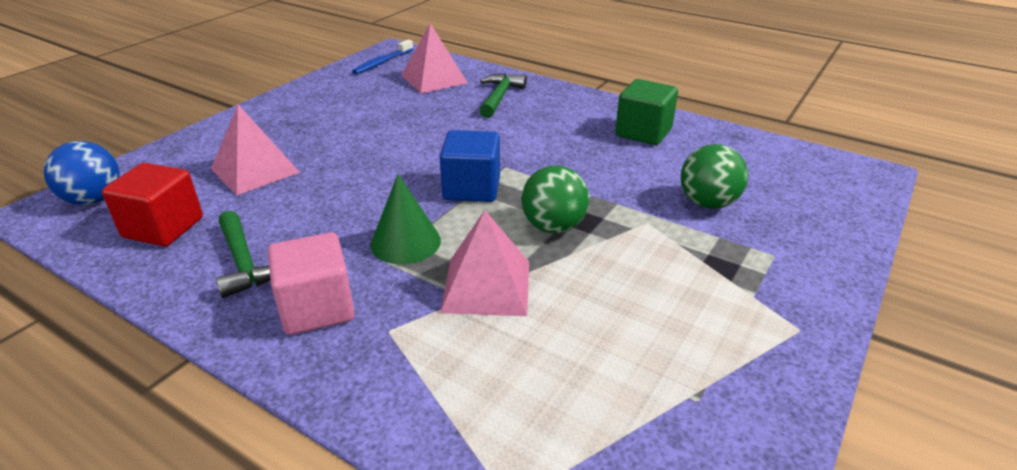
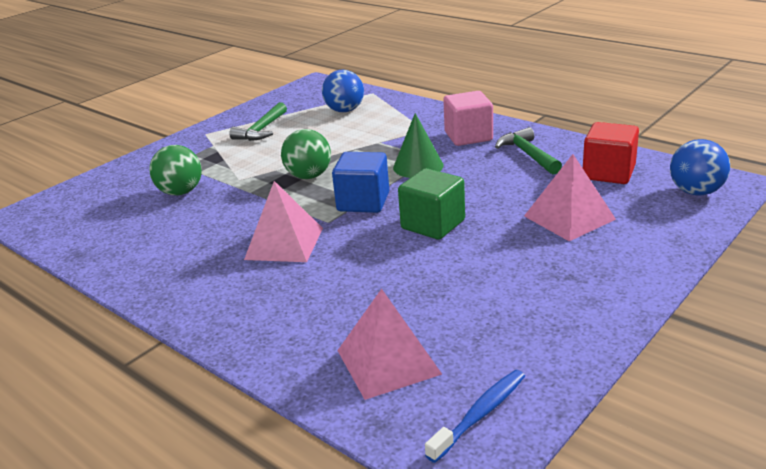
camera: 170 degrees left, 5 degrees down
pink pyramid [440,210,529,316] -> pink pyramid moved to [244,181,323,262]
green hammer [479,73,527,118] -> green hammer moved to [229,102,287,141]
green cube [615,79,678,145] -> green cube moved to [398,168,465,240]
none -> blue ball [322,70,364,112]

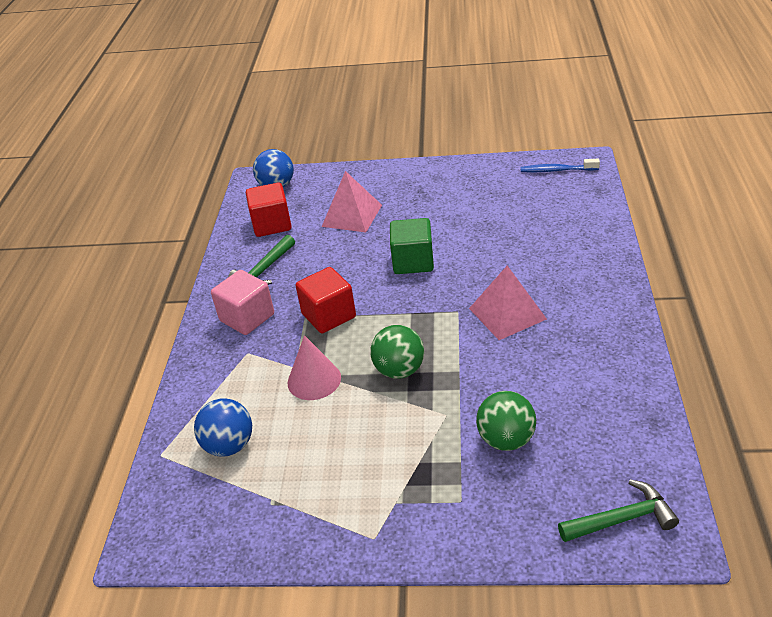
camera: 125 degrees left, 10 degrees up
green hammer [229,102,287,141] -> green hammer moved to [558,479,679,542]
blue cube [332,152,389,213] -> none
pink pyramid [337,289,442,400] -> none
green cone [393,113,444,178] -> red cube [295,267,356,333]
none -> pink cone [288,335,341,400]

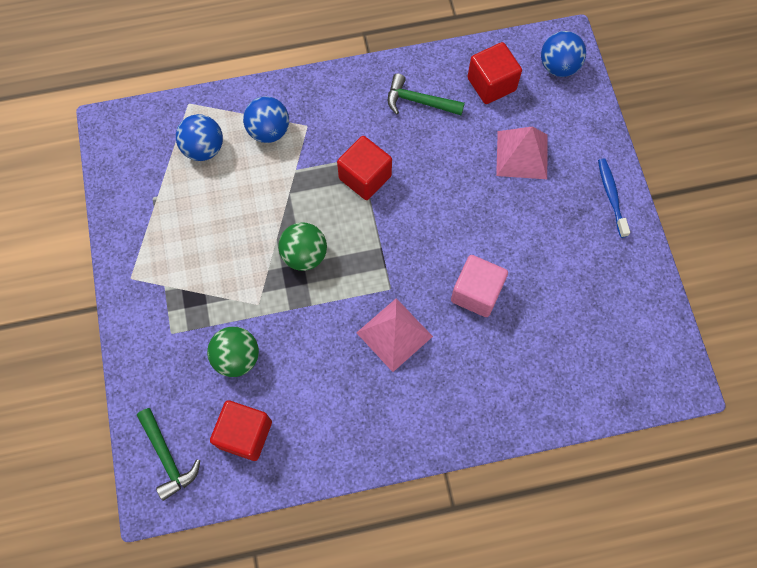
camera: 70 degrees right, 30 degrees up
pink cube [211,270,274,335] -> pink cube moved to [451,255,508,317]
pink cone [288,335,341,400] -> none
green cube [390,218,434,274] -> none
blue toothbrush [521,159,600,173] -> blue toothbrush moved to [598,158,630,238]
none -> red cube [210,400,272,461]
none -> blue ball [243,96,289,143]

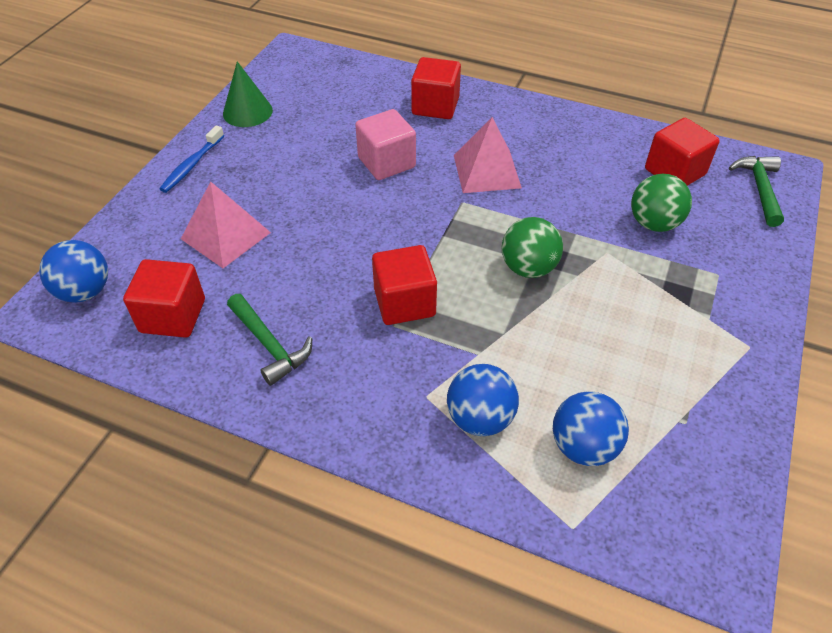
camera: 145 degrees left, 20 degrees down
none -> green cone [223,62,273,127]
none -> red cube [411,57,461,119]

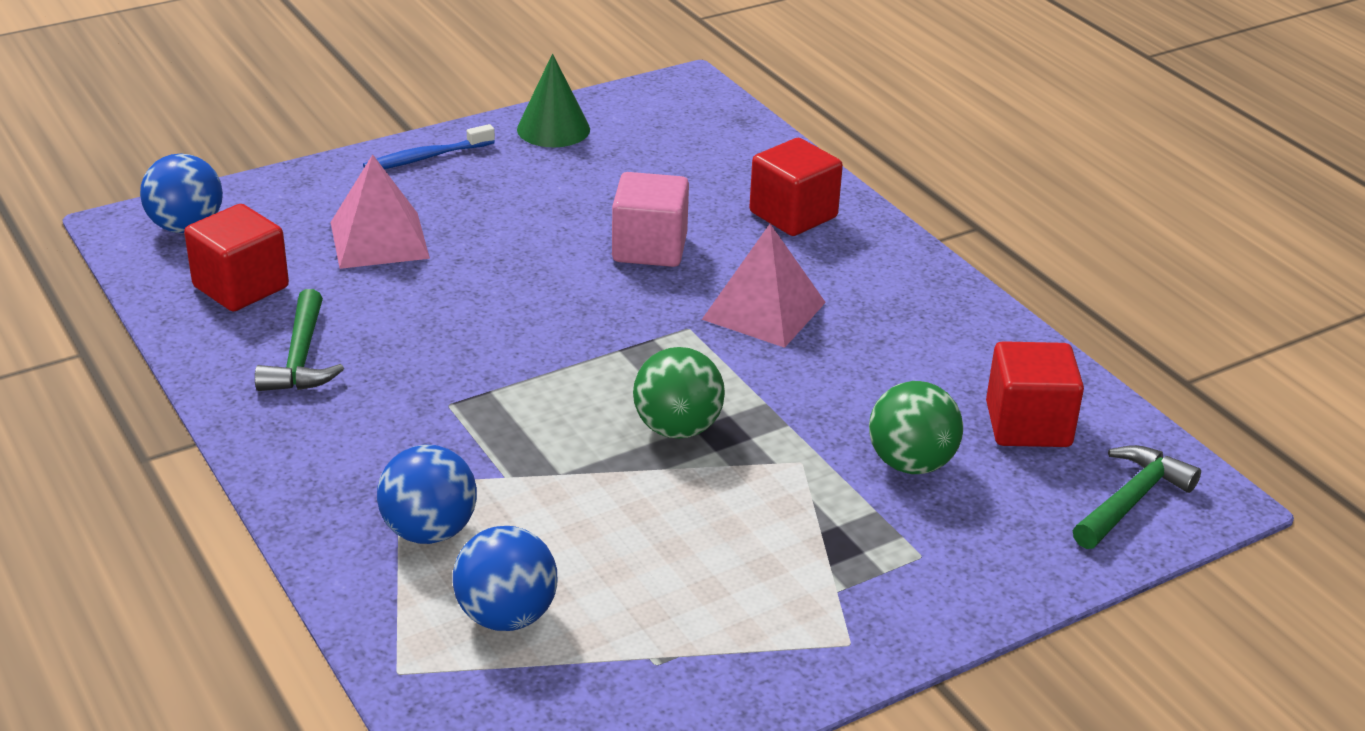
camera: 35 degrees right, 15 degrees down
red cube [372,245,437,325] -> none

